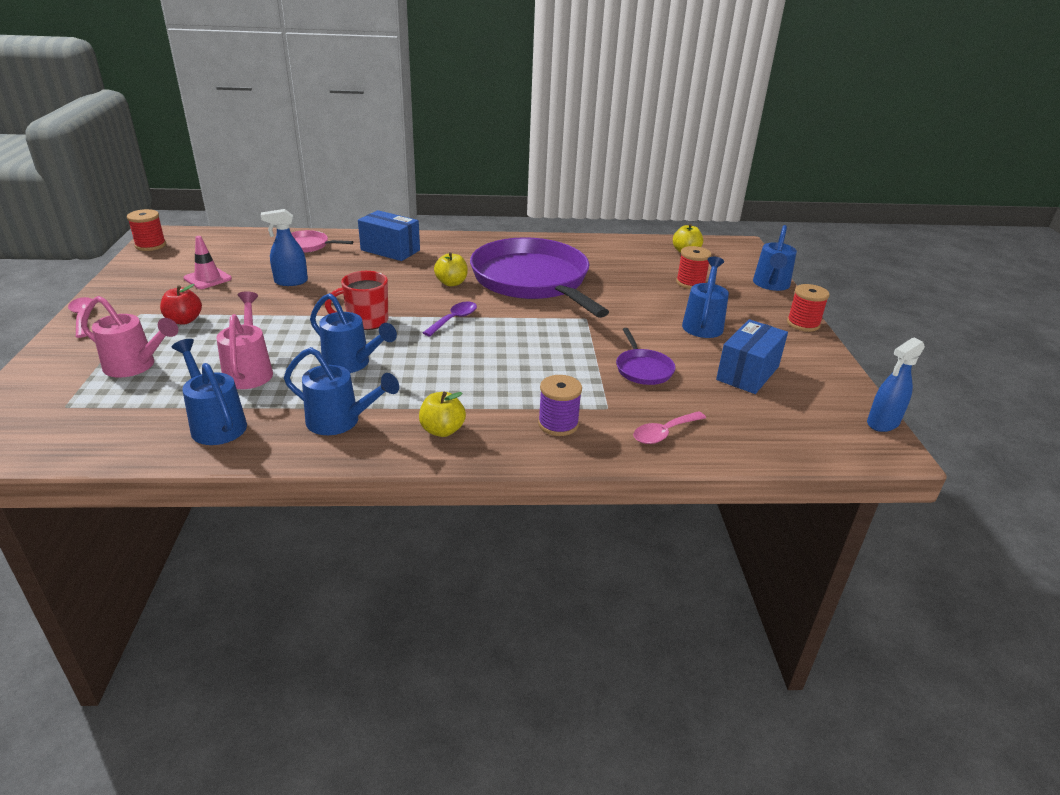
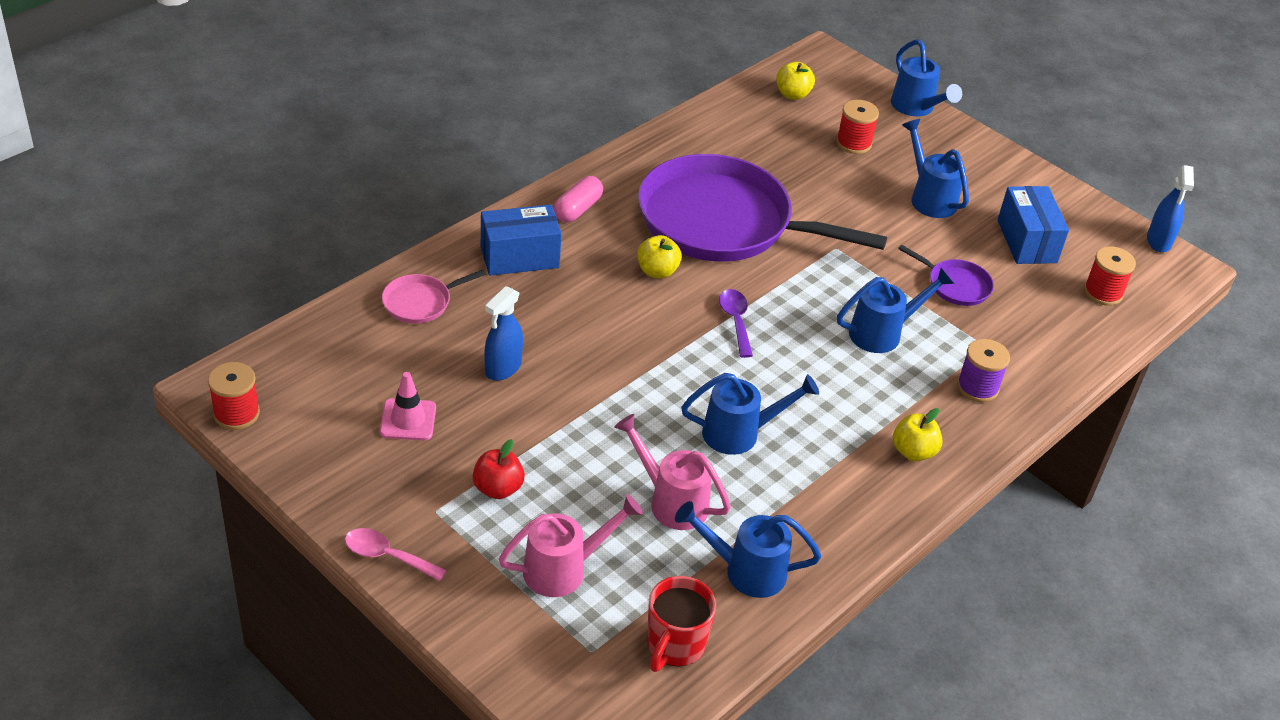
camera: 45 degrees left, 10 degrees up
blue watering can [284,347,399,435] -> blue watering can moved to [837,268,954,353]
red mug [325,271,388,330] -> red mug moved to [647,576,716,672]
pink spoon [633,411,706,444] -> none
red spool [787,284,830,332] -> red spool moved to [1084,246,1136,306]
none -> pink capsule [554,176,603,222]

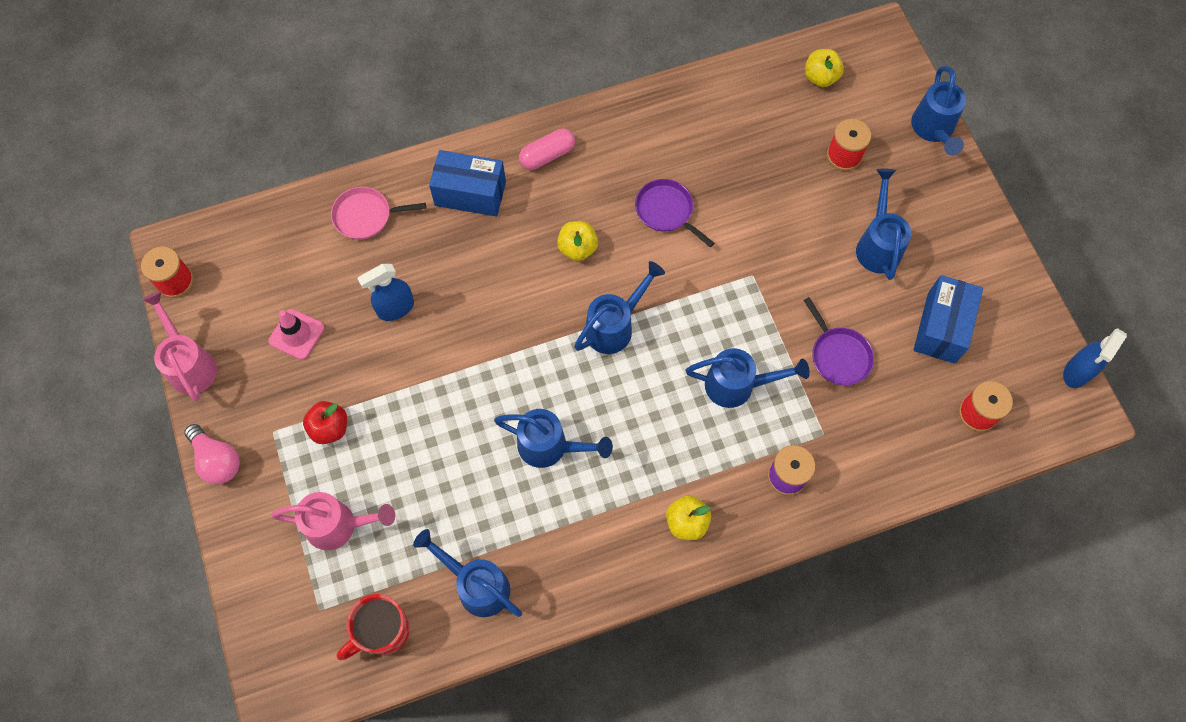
camera: 30 degrees right, 25 degrees up
pink spoon [345,528,447,581] -> pink light bulb [184,424,240,484]
pink watering can [614,414,731,530] -> pink watering can moved to [142,291,217,401]
purple pan [638,154,887,262] -> purple pan [635,179,715,248], size x0.40
purple spoon [719,289,753,358] -> blue watering can [574,261,665,354]

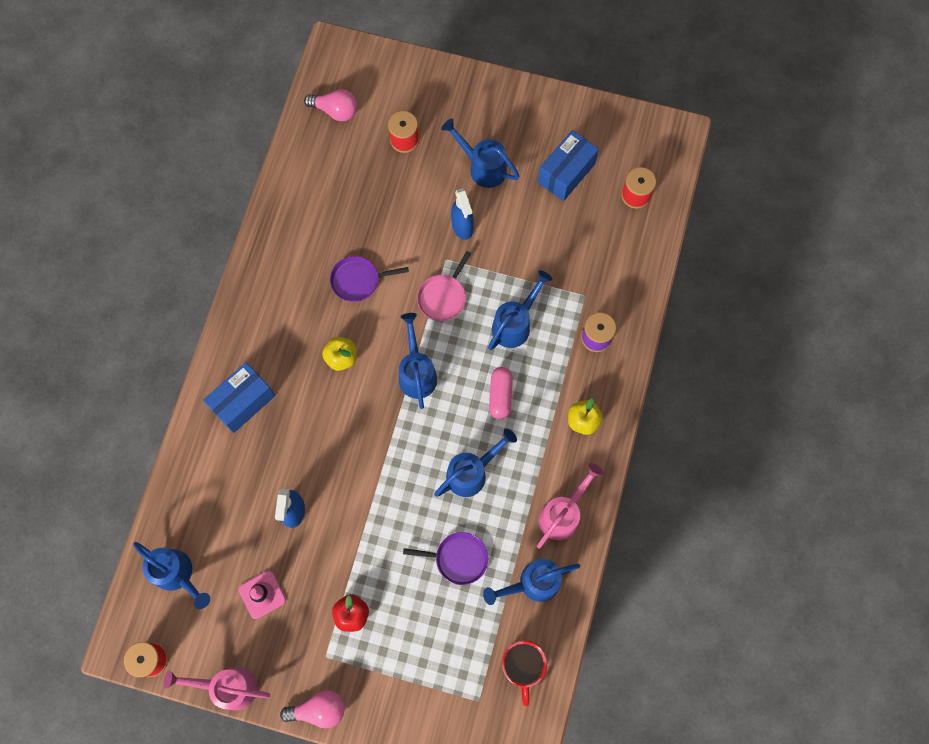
camera: 55 degrees left, 5 degrees up
pink watering can [271,492,395,551] -> pink watering can moved to [537,463,603,548]
pink pan [331,187,426,239] -> pink pan moved to [417,251,471,321]
pink capsule [519,128,575,170] -> pink capsule moved to [489,367,513,419]
purple pan [804,297,874,385] -> purple pan moved to [403,532,488,585]
yellow apple [805,49,844,87] -> pink light bulb [304,89,357,121]
blue watering can [911,66,966,156] -> blue watering can moved to [133,542,210,609]
blue box [914,275,983,364] -> blue box turned 75 degrees clockwise [538,130,599,201]
blue spray bottle [1063,328,1127,388] -> blue spray bottle moved to [451,188,474,240]

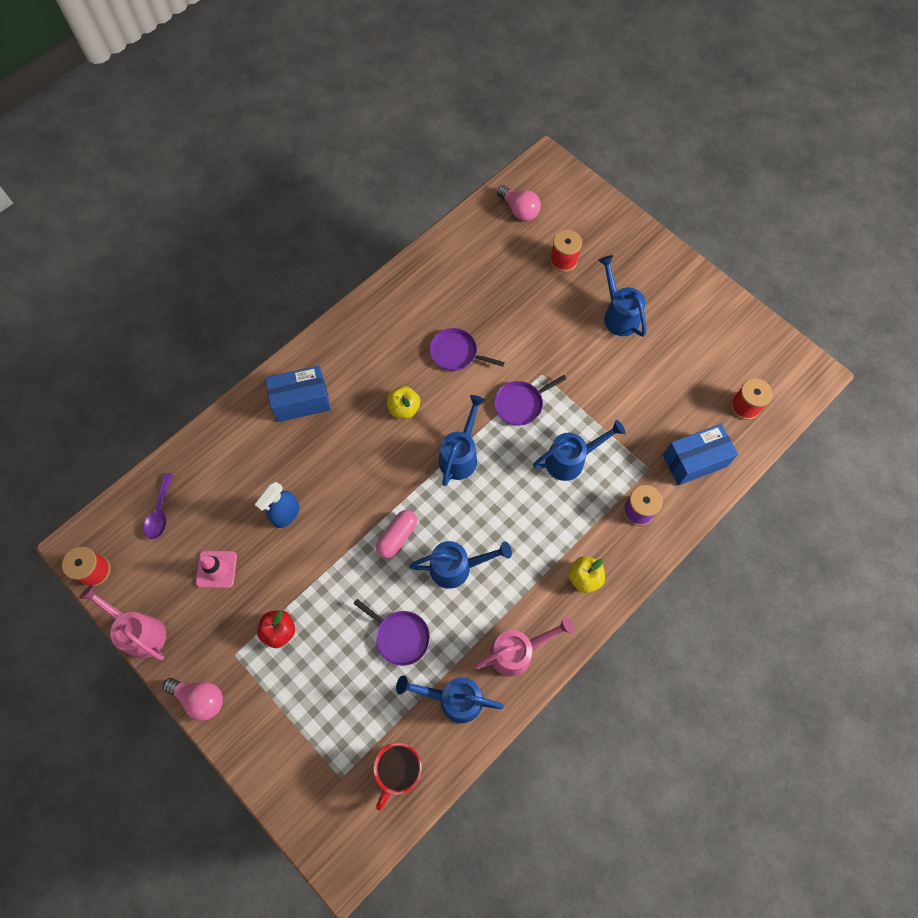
camera: 30 degrees right, 5 degrees down
blue watering can [133,542,210,609] -> purple spoon [144,473,173,539]
pink pan [417,251,471,321] -> purple pan [494,375,567,426]
blue spray bottle [451,188,474,240] -> none
pink capsule [489,367,513,419] -> pink capsule moved to [376,510,417,559]
blue box [538,130,599,201] -> blue box moved to [663,424,738,485]

